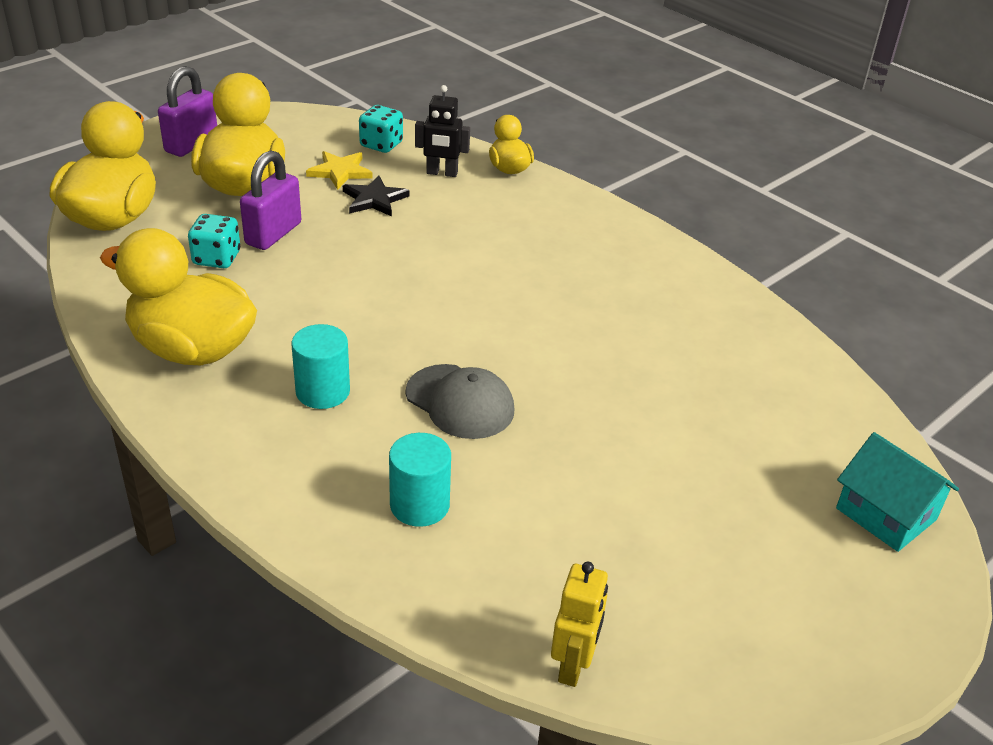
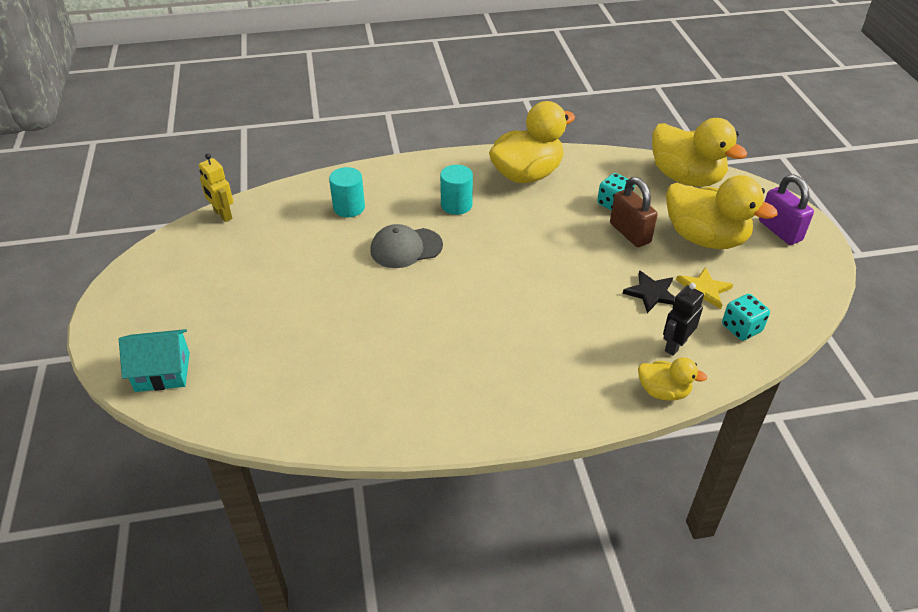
camera: 125 degrees right, 5 degrees up
purple padlock [240,150,301,250] -> brown padlock [610,177,658,247]

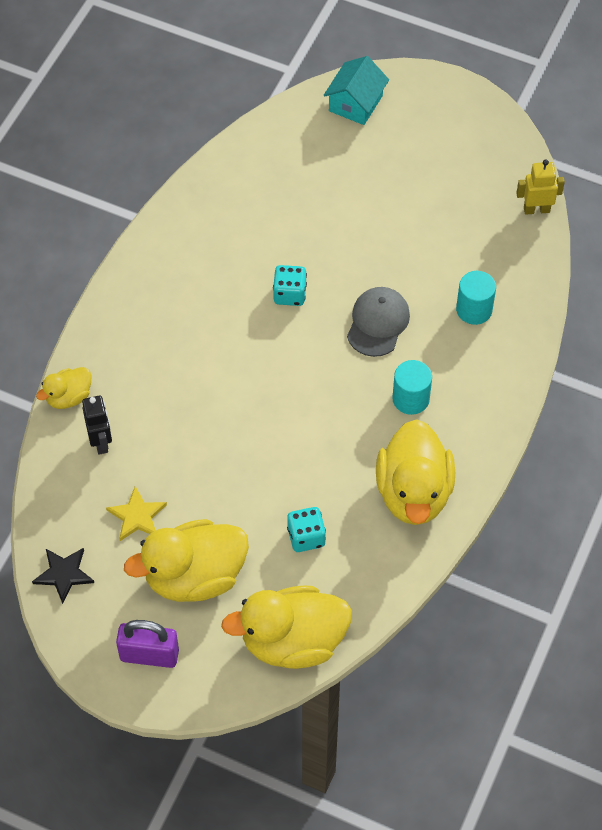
camera: 125 degrees right, 15 degrees up
brown padlock [610,177,658,247] -> none
black star [623,271,675,313] -> black star moved to [32,548,94,604]
turquoise dice [722,294,770,341] -> turquoise dice moved to [273,265,307,306]

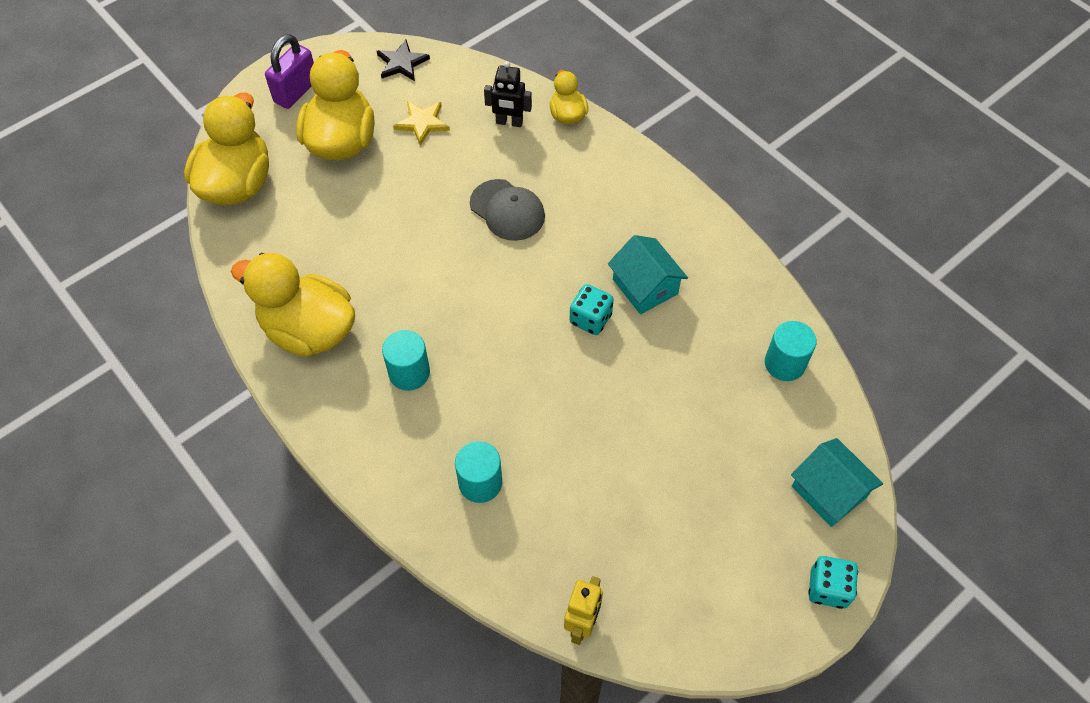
camera: 115 degrees right, 0 degrees up
turquoise dice [287,507,326,552] -> turquoise dice moved to [808,556,858,609]
grey cap [347,287,410,357] -> grey cap moved to [470,179,545,241]
none -> turquoise house [608,235,688,314]
none -> turquoise cylinder [765,321,817,381]

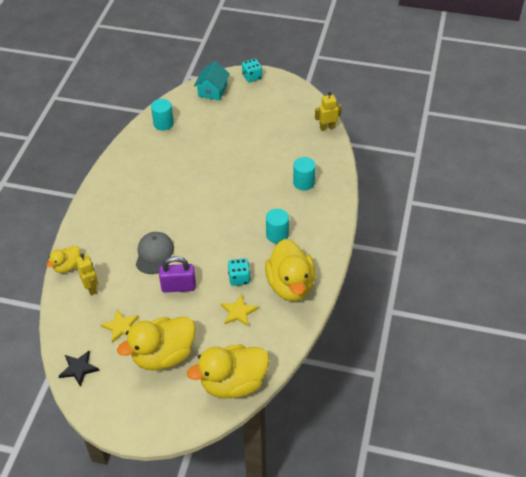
camera: 125 degrees left, 10 degrees down
purple padlock [265,34,314,109] -> purple padlock moved to [159,256,196,292]
black robot [484,61,532,127] -> yellow robot [76,254,98,296]
turquoise dice [569,284,614,335] -> turquoise dice moved to [228,258,250,286]
turquoise house [608,235,688,314] -> none
none -> yellow star [221,294,258,326]

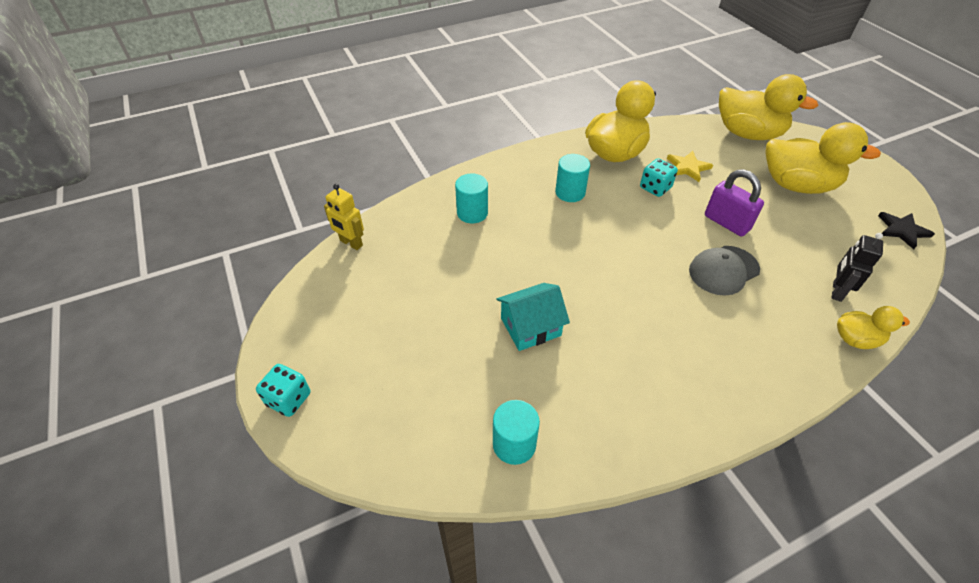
camera: 130 degrees left, 0 degrees up
yellow robot [76,254,98,296] -> black robot [832,233,883,302]
yellow star [100,310,139,343] -> none
turquoise house [194,61,230,101] -> turquoise house moved to [496,283,570,351]

